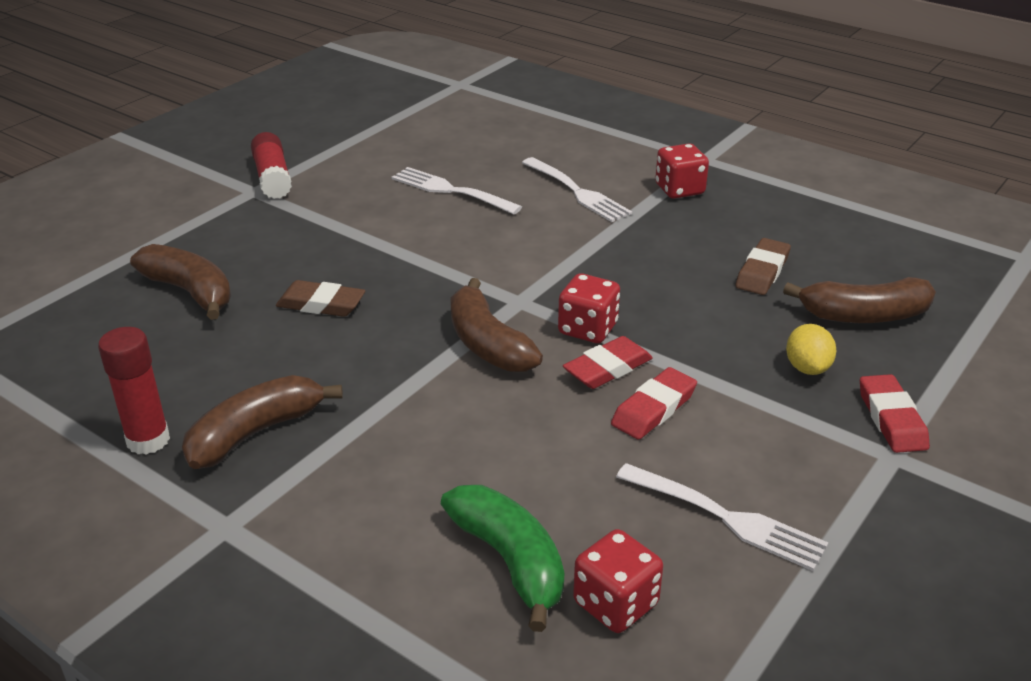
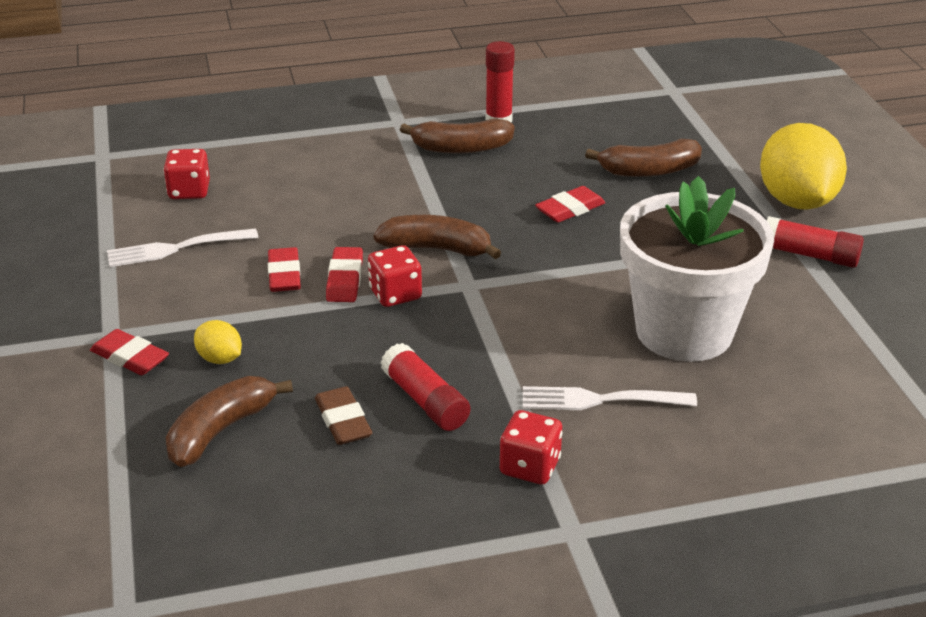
camera: 130 degrees right, 0 degrees up
brown banana [182,375,343,469] -> brown banana turned 90 degrees clockwise [400,118,515,154]
brown eraser [276,280,366,317] -> red eraser [535,186,605,222]
white fork [392,167,522,214] -> white flower pot [620,176,774,362]
green banana [441,485,564,632] -> none
none -> red glue stick [381,343,470,431]
none -> yellow lemon [760,123,847,210]

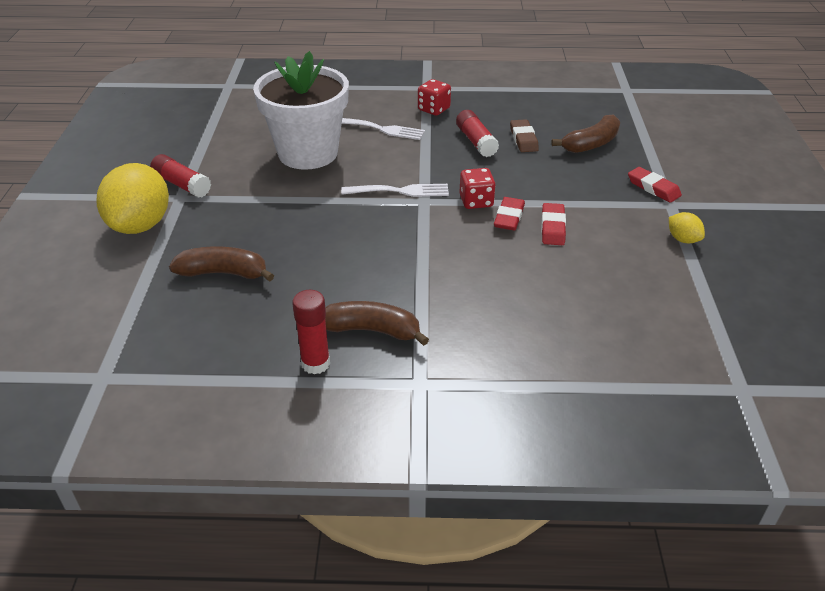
camera: 165 degrees left, 5 degrees up
white fork [107,228,258,267] -> white fork moved to [341,184,449,197]
red dice [163,149,210,199] -> none
yellow lemon [194,320,242,364] -> yellow lemon moved to [669,212,705,243]
brown banana [374,215,502,259] -> none
red eraser [535,186,605,222] -> none

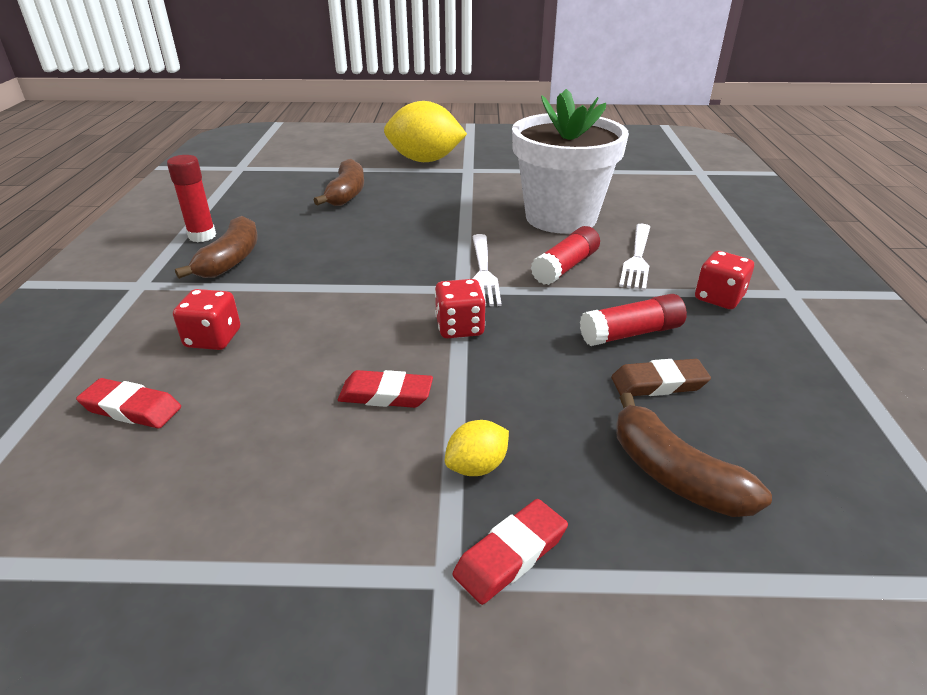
camera: 90 degrees right, 5 degrees down
red glue stick [150,154,211,198] -> red glue stick moved to [531,226,600,285]
red eraser [494,197,525,230] -> red eraser moved to [76,378,181,428]
yellow lemon [669,212,705,243] -> yellow lemon moved to [445,420,509,476]
none -> red dice [173,289,240,350]

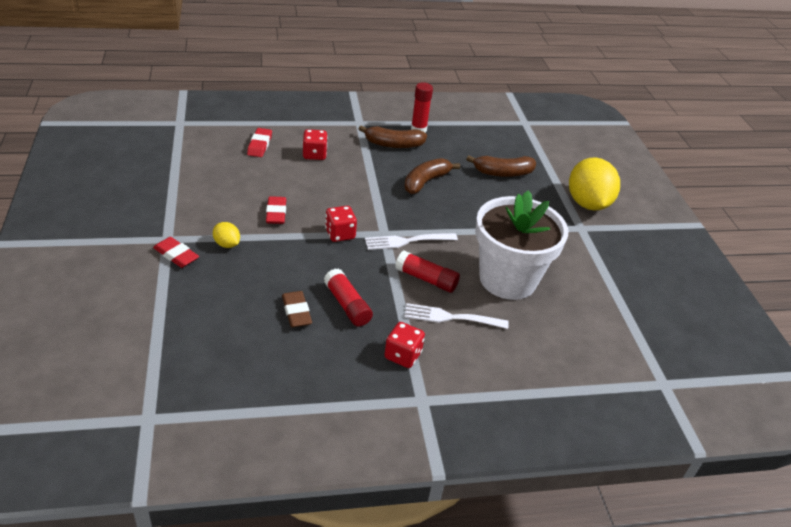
camera: 75 degrees right, 5 degrees up
brown banana [616,393,772,517] -> brown banana moved to [404,158,460,194]

